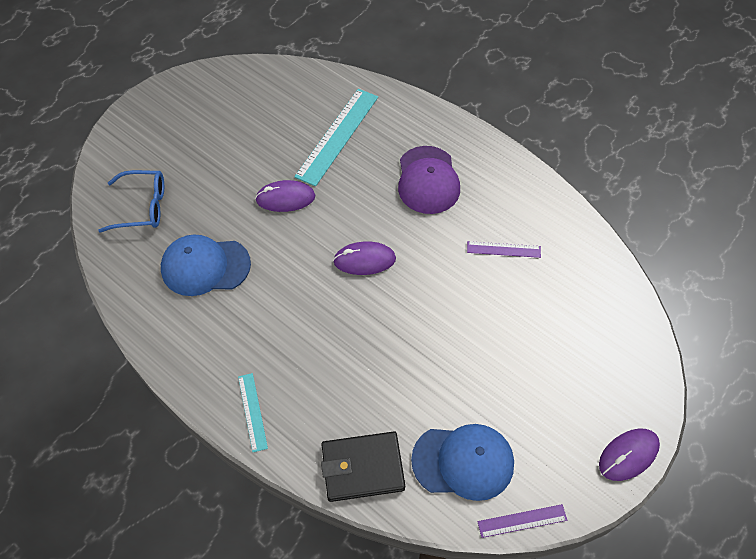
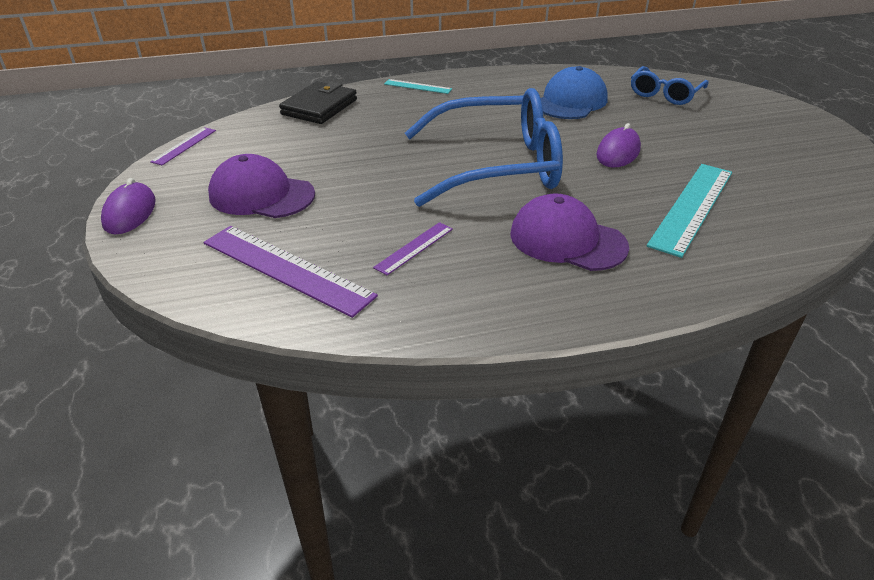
camera: 125 degrees right, 20 degrees down
turquoise ruler [294,89,378,186] -> turquoise ruler turned 60 degrees clockwise [646,164,732,258]
purple mouse [333,242,396,275] -> blue glasses [405,88,563,207]
blue cap [411,424,514,501] -> none
none -> purple ruler [204,226,378,318]
none -> purple cap [208,154,315,218]

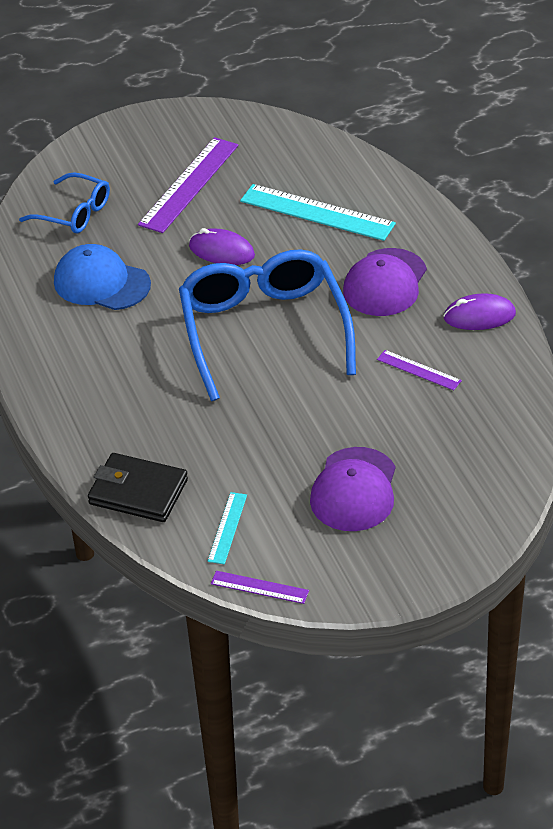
camera: 95 degrees left, 5 degrees up
purple mouse [101,178,156,235] -> purple mouse moved to [444,293,516,330]
purple ruler [204,226,378,318] -> purple ruler moved to [138,137,239,233]
turquoise ruler [384,79,452,94] -> turquoise ruler moved to [208,492,247,564]

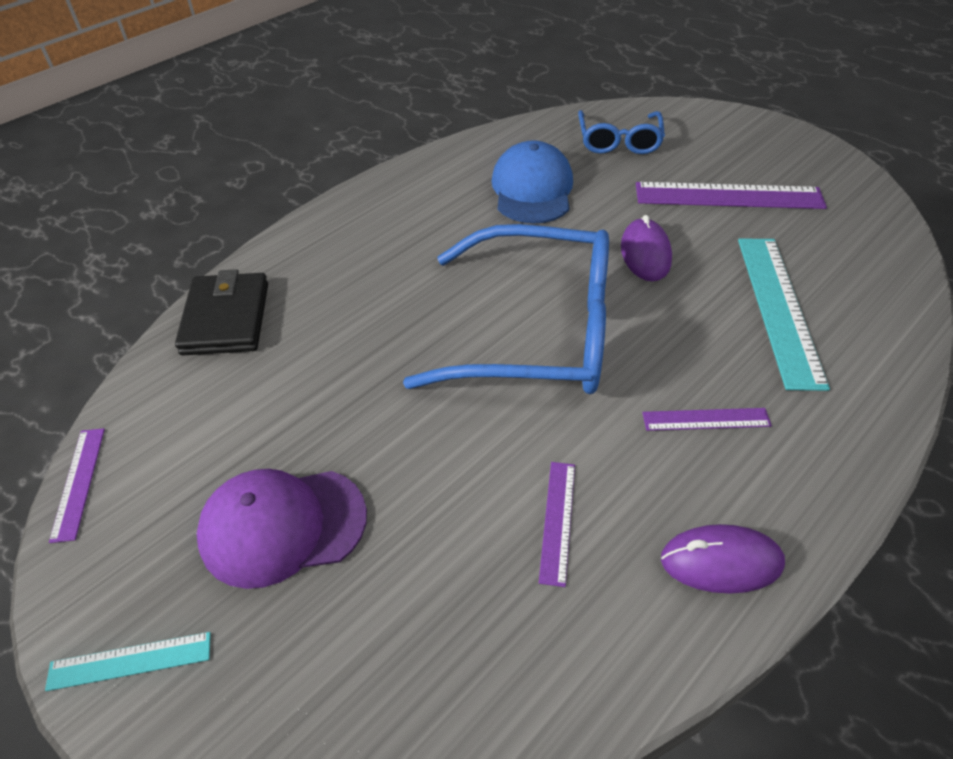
camera: 65 degrees right, 5 degrees up
blue glasses [179,249,356,401] -> blue glasses turned 45 degrees clockwise [403,224,609,394]
turquoise ruler [208,492,247,564] -> turquoise ruler moved to [45,632,211,691]
purple cap [343,248,427,316] -> purple ruler [642,408,772,431]
purple mouse [444,293,516,330] -> purple mouse turned 60 degrees counterclockwise [661,524,785,594]

